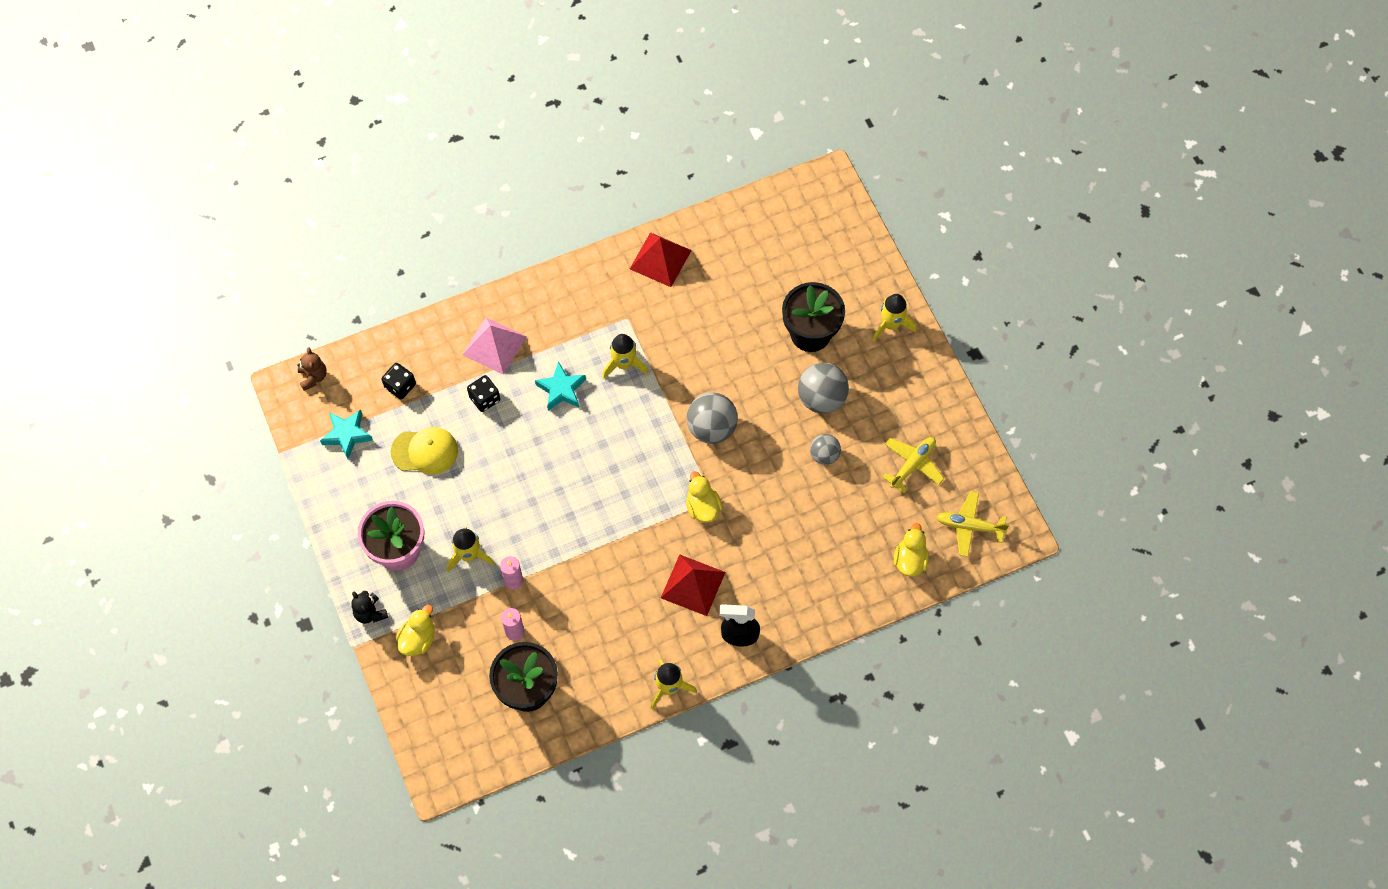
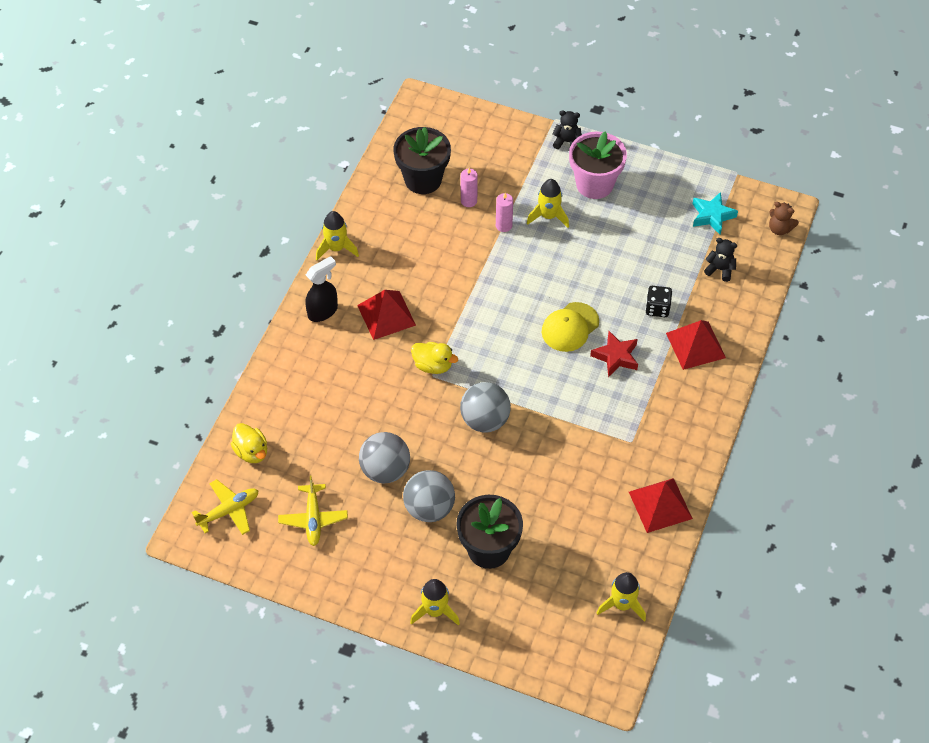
camera: 135 degrees right, 10 degrees down
black dice [382,363,416,399] -> black teddy bear [704,238,737,282]
yellow cap [391,427,458,475] -> yellow cap moved to [542,302,599,352]
yellow duck [396,605,435,656] -> none
pink pyramid [462,317,527,375] -> red pyramid [666,320,726,370]
turquoise star [535,361,586,411] -> red star [590,331,638,377]
yellow rocket [602,334,648,379] -> yellow rocket moved to [597,572,646,622]
grey ball [810,434,841,465] -> grey ball [359,432,410,483], size x1.66

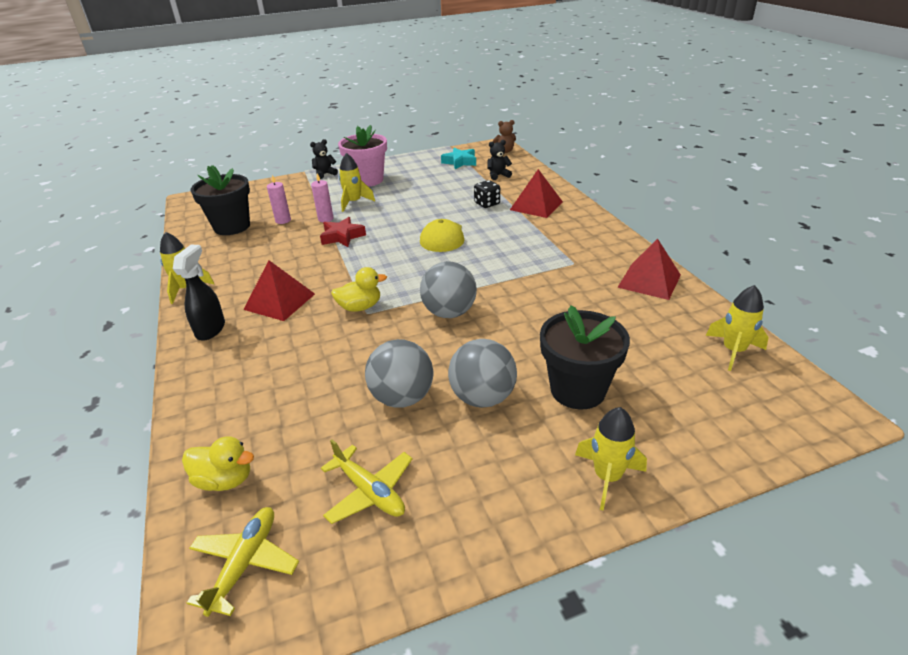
camera: 40 degrees left, 20 degrees down
red star [590,331,638,377] -> red star moved to [320,217,366,247]

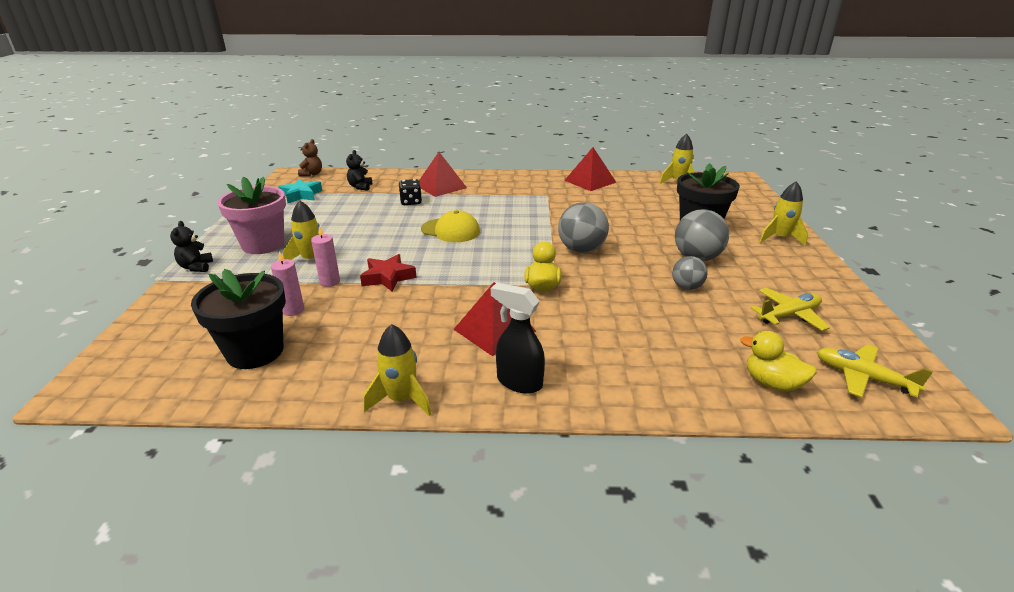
camera: 70 degrees left, 5 degrees down
yellow duck [182,436,254,491] -> yellow duck turned 90 degrees counterclockwise [740,331,817,392]
grey ball [365,339,433,408] -> grey ball [672,256,708,290], size x0.60

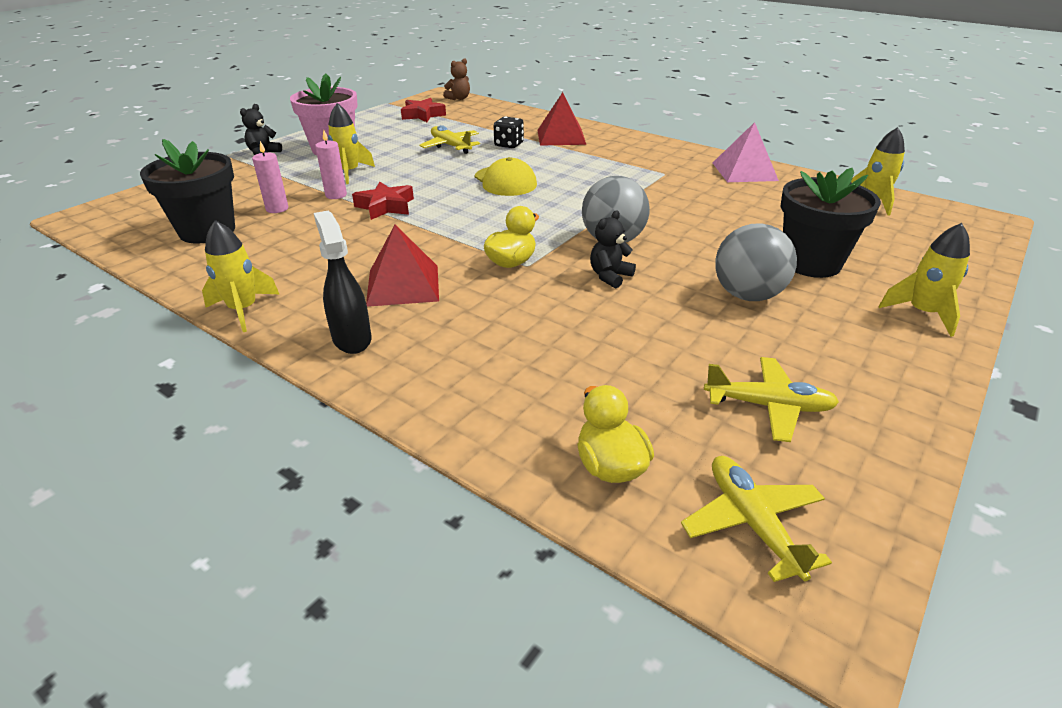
camera: 35 degrees right, 5 degrees up
turquoise star [278,179,322,203] -> red star [401,98,446,122]
black teddy bear [346,150,373,191] -> black teddy bear moved to [590,210,636,288]
red pyramid [564,147,617,191] -> pink pyramid [713,122,779,182]
grey ball [672,256,708,290] -> none
none -> yellow plane [420,125,480,154]

